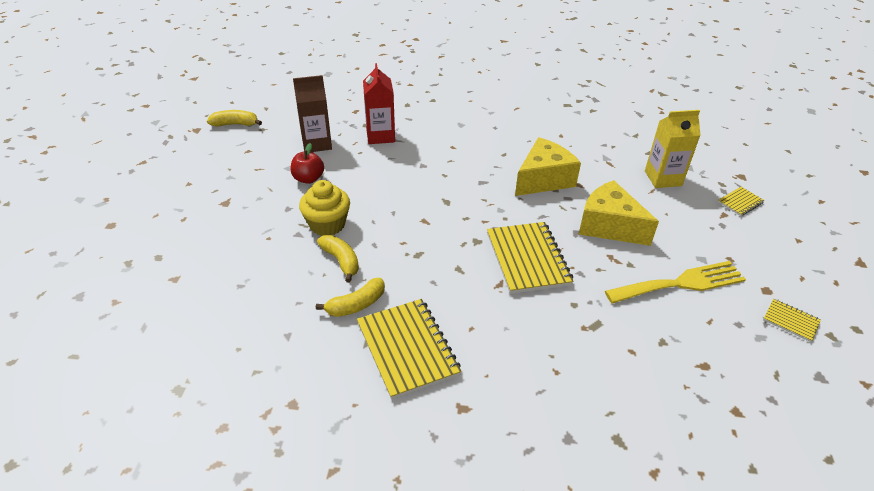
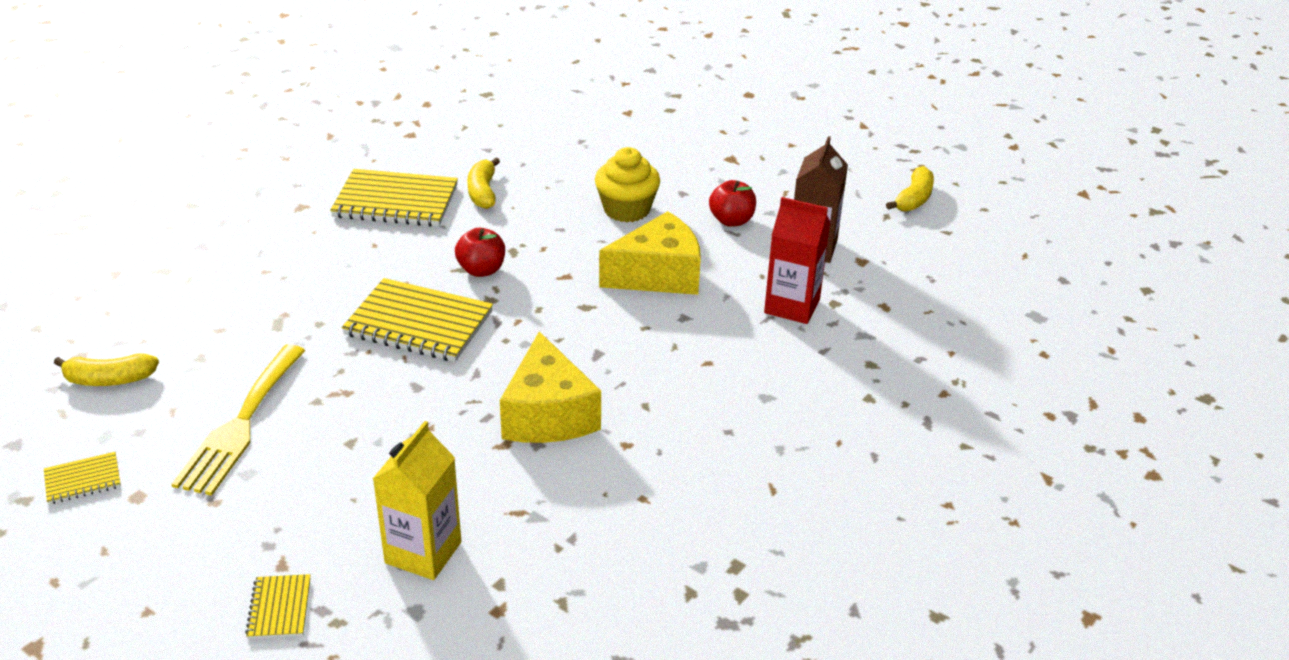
camera: 120 degrees right, 5 degrees down
yellow banana [317,235,359,282] -> yellow banana moved to [54,353,159,386]
yellow cheese [579,180,659,246] -> yellow cheese moved to [599,211,701,295]
none -> red apple [455,228,505,277]

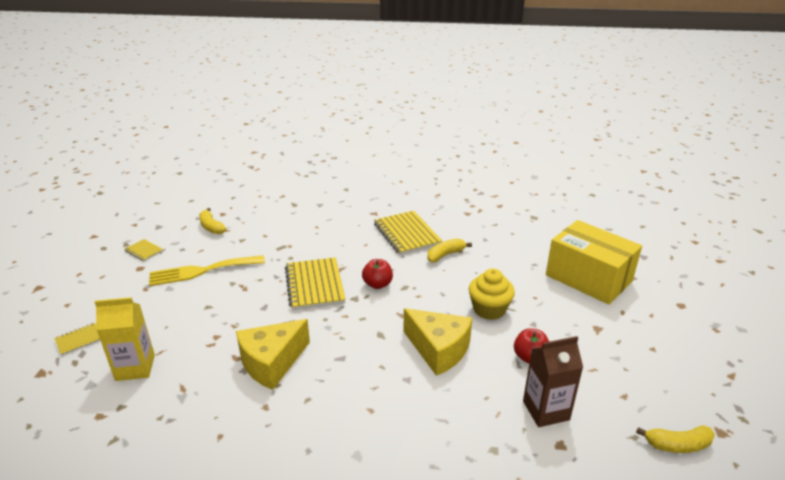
camera: 60 degrees right, 5 degrees down
red carton [764,197,830,324] -> none
none -> yellow box [546,220,642,304]

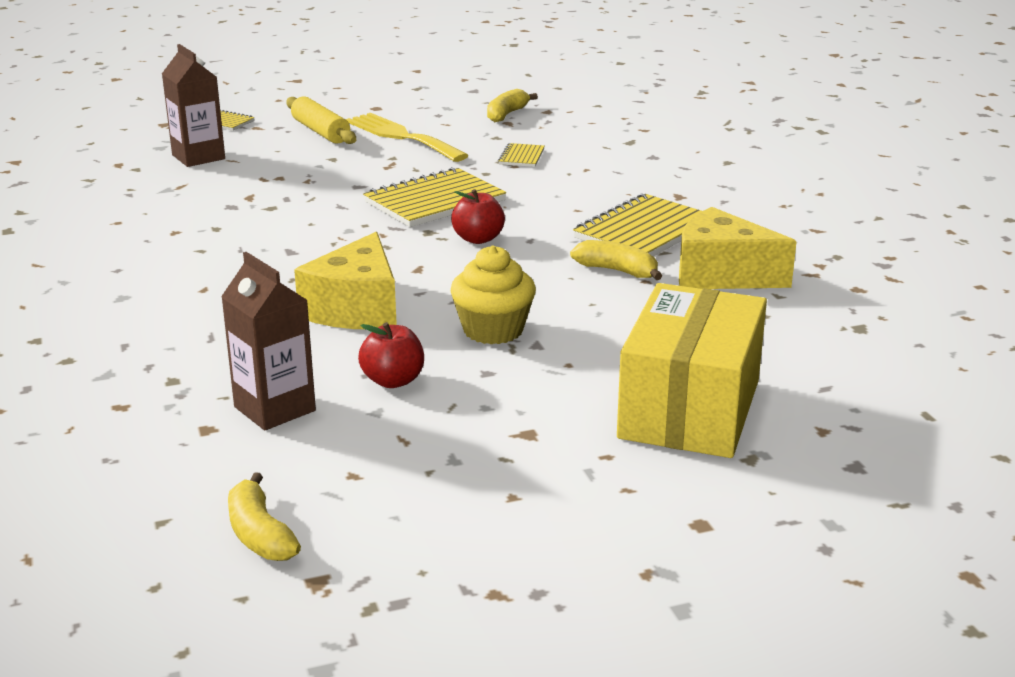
camera: 65 degrees right, 5 degrees down
yellow carton [95,297,155,381] -> brown carton [162,44,225,167]
yellow notebook [125,239,163,261] -> yellow notebook moved to [498,143,544,167]
yellow cheese [236,319,310,390] -> yellow cheese moved to [679,207,797,289]
none -> yellow rolling pin [286,96,356,144]

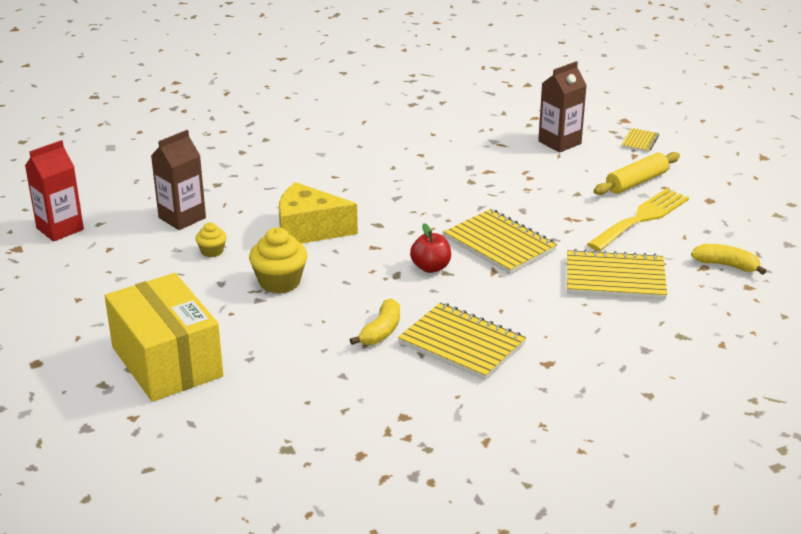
camera: 85 degrees right, 5 degrees up
yellow banana [228,472,301,561] -> red carton [25,140,84,242]
red apple [358,322,424,388] -> yellow cupcake [196,222,226,257]
yellow notebook [498,143,544,167] -> yellow notebook [567,249,667,300], size x2.07
yellow box [617,283,767,458] -> yellow box turned 45 degrees clockwise [105,273,223,402]
yellow cheese [679,207,797,289] -> none

